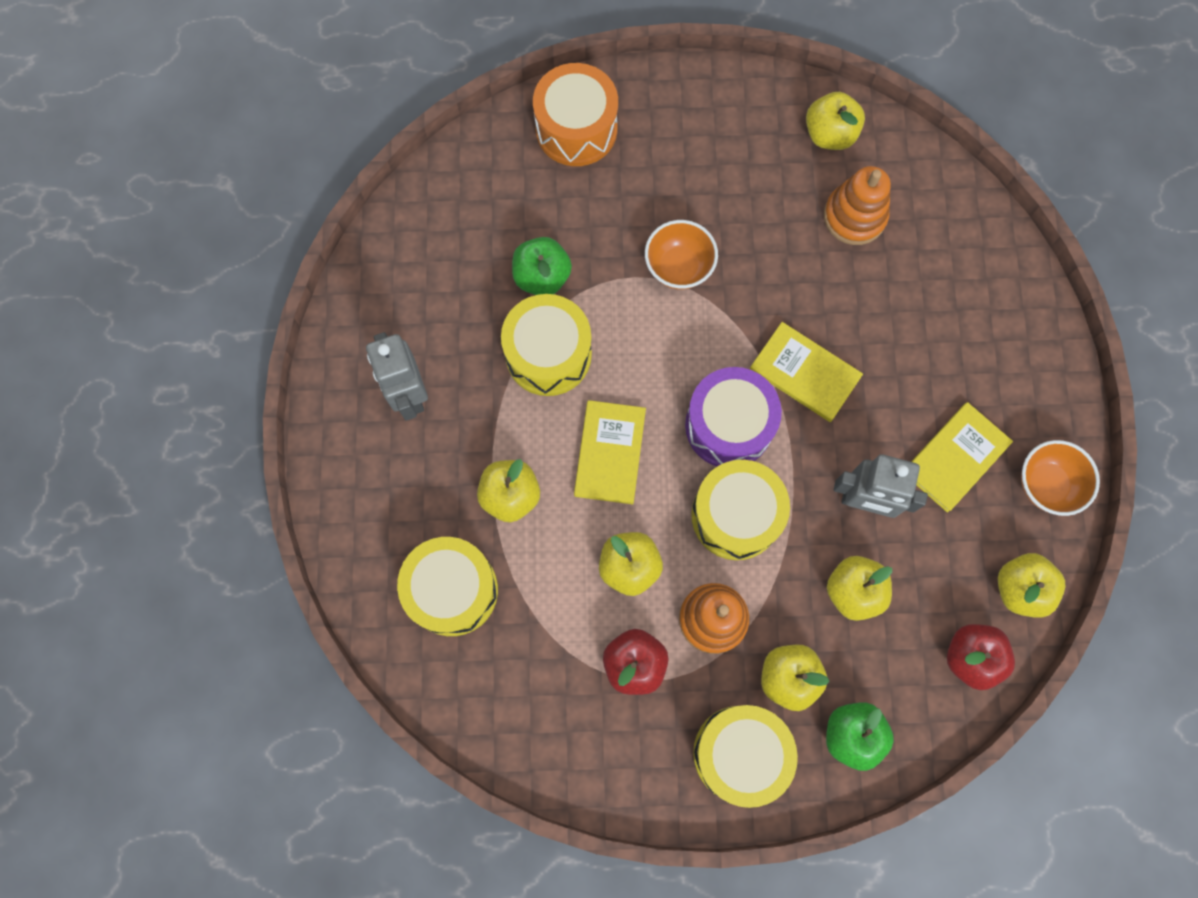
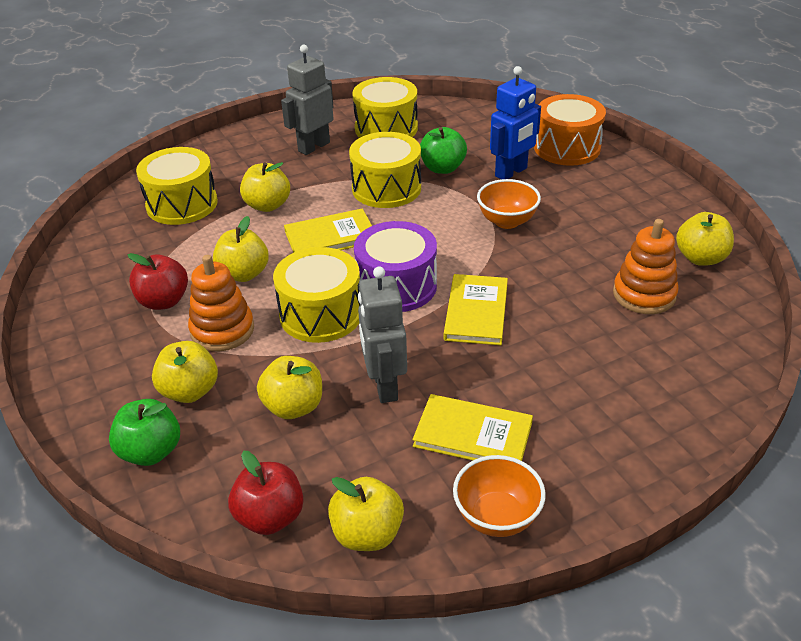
camera: 65 degrees right, 35 degrees down
yellow drum [693,705,798,808] -> yellow drum moved to [352,77,418,138]
none -> blue robot [490,66,541,179]

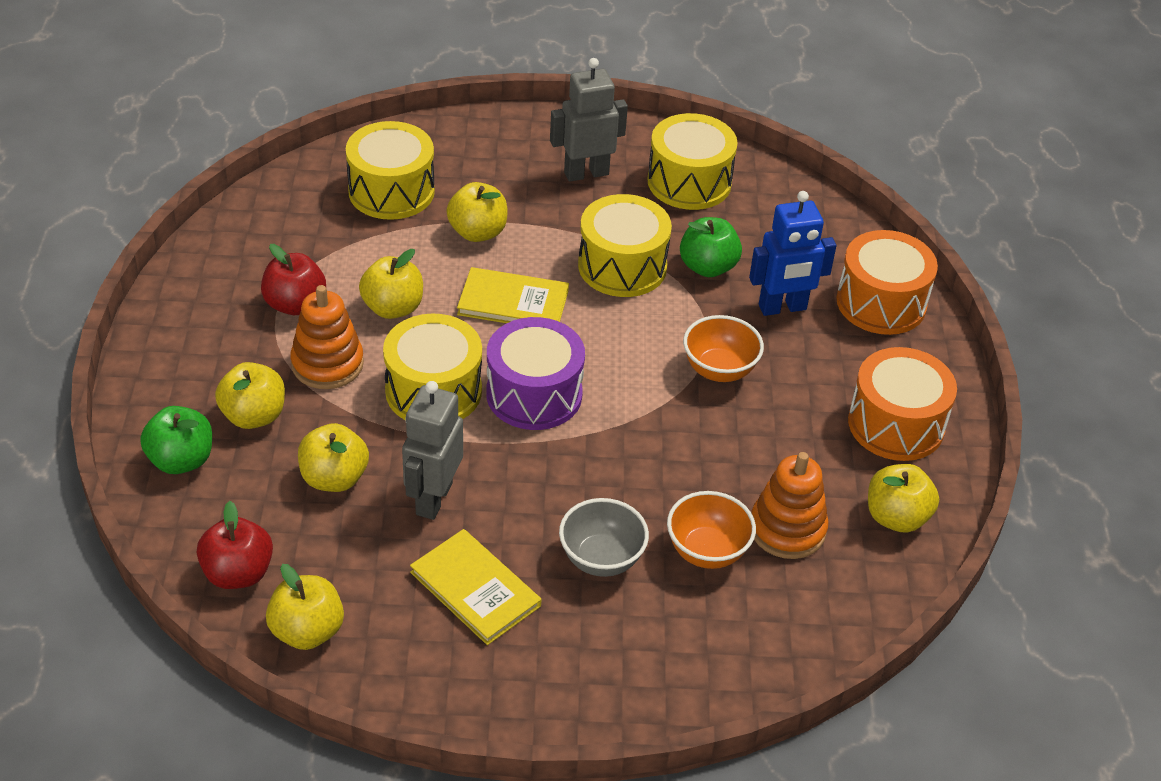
camera: 25 degrees right, 5 degrees up
yellow book [444,274,508,345] -> none
orange bowl [453,455,546,537] -> orange bowl moved to [667,491,756,569]
none -> grey bowl [559,498,649,577]
none -> orange drum [848,347,957,461]

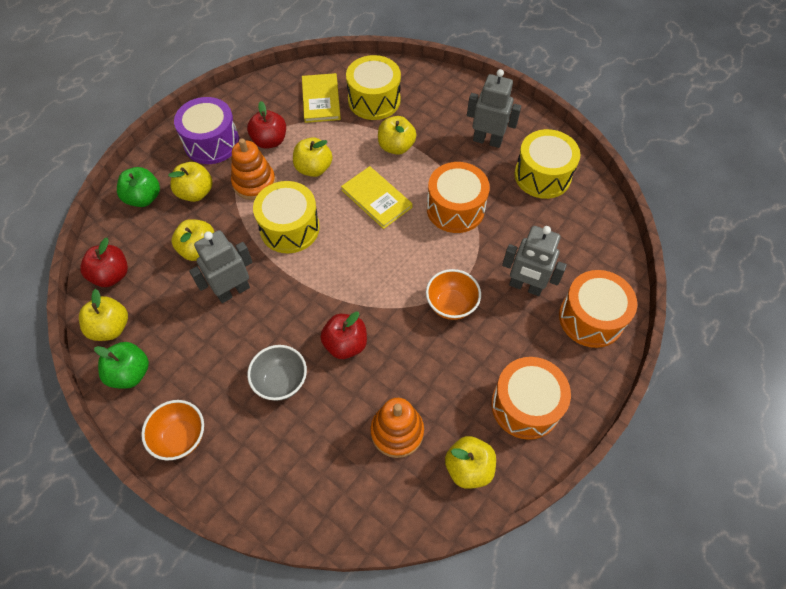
camera: 40 degrees right, 15 degrees up
yellow book [410,529,541,645] -> yellow book moved to [302,73,341,123]
purple drum [486,317,585,430] -> purple drum moved to [174,97,239,164]
yellow drum [578,194,672,297] -> orange drum [427,162,490,233]
orange bowl [667,491,756,569] -> orange bowl moved to [141,400,204,461]
green apple [680,217,742,277] -> green apple moved to [94,342,149,389]
blue robot [749,191,836,316] -> grey robot [502,226,567,296]
none -> red apple [320,312,367,359]

